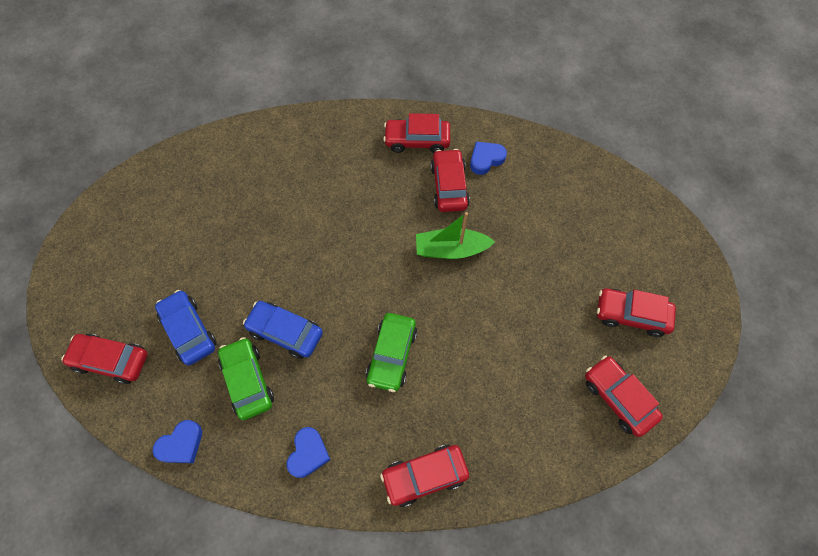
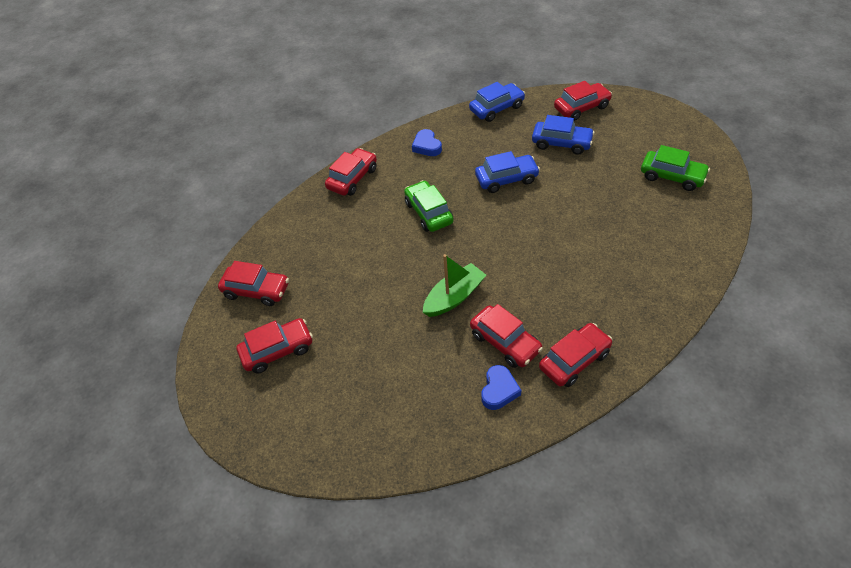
camera: 145 degrees right, 15 degrees down
blue heart [153,420,202,463] -> blue car [469,82,525,122]
green car [218,337,274,420] -> green car moved to [641,145,710,191]

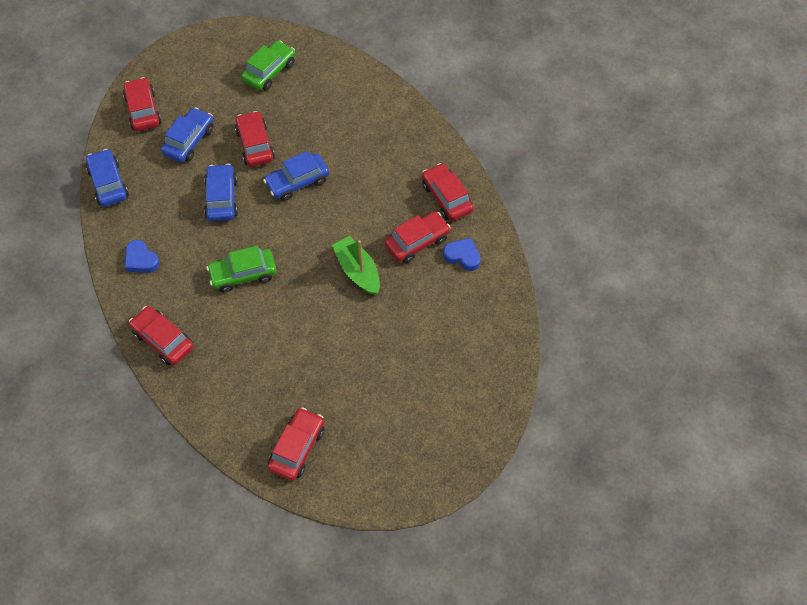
camera: 85 degrees left, 10 degrees up
red car [236,318,313,374] -> red car moved to [235,111,275,167]
blue heart [412,129,442,156] -> blue heart turned 60 degrees clockwise [125,240,160,273]
none -> blue car [263,151,329,201]

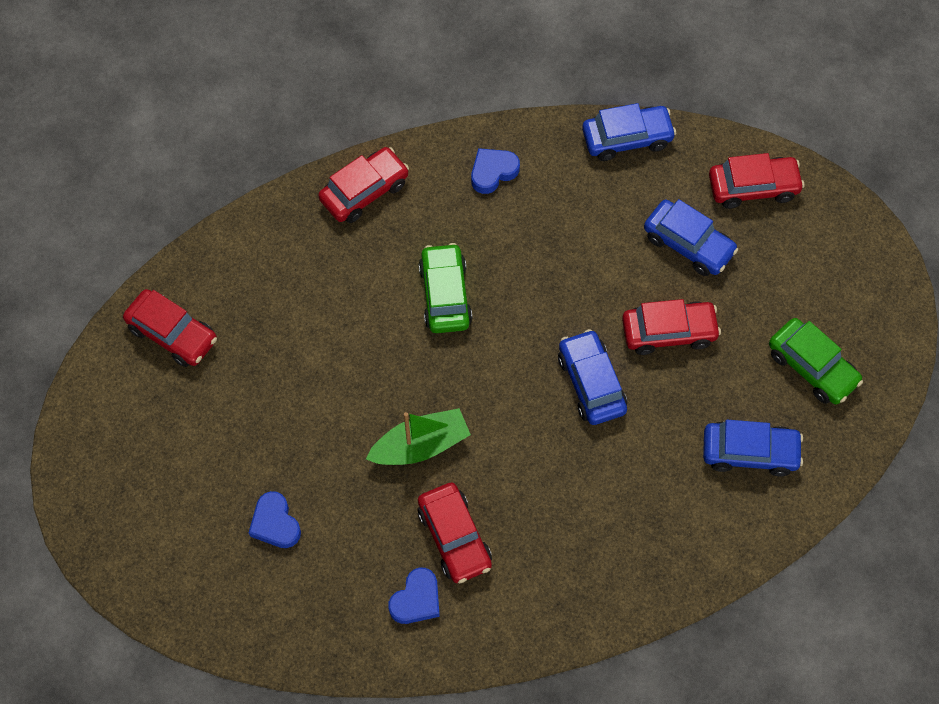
camera: 100 degrees right, 5 degrees up
blue car [204,164,238,221] -> blue car moved to [703,420,803,477]
red car [422,163,474,221] -> none
none -> blue heart [249,491,301,548]

